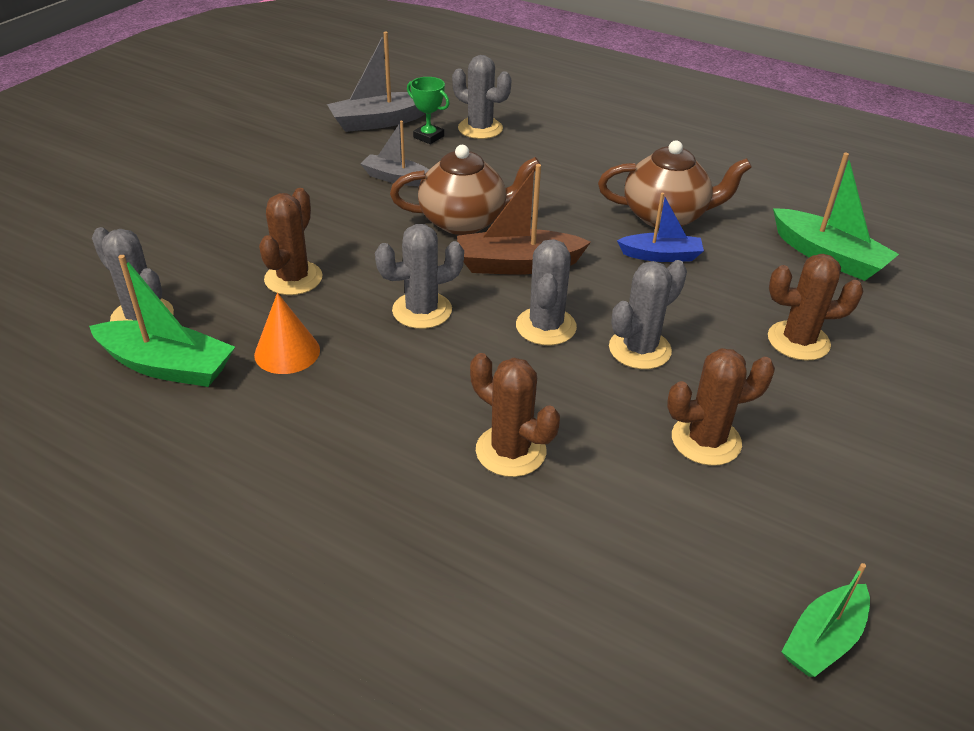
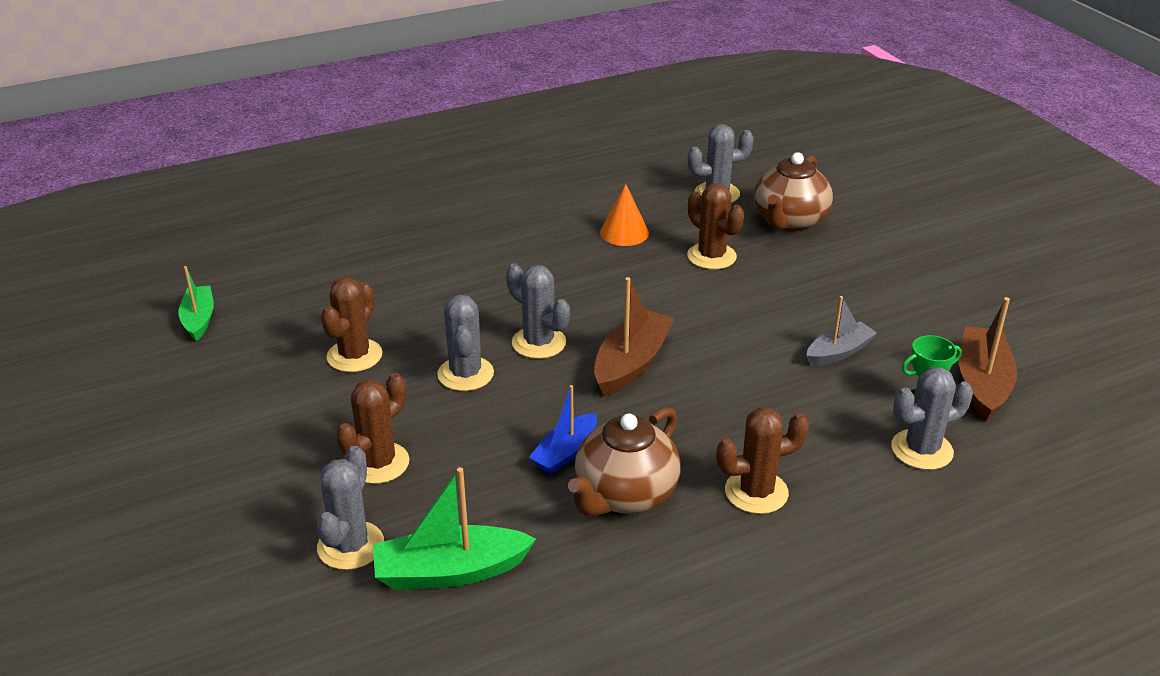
camera: 125 degrees right, 5 degrees down
green boat [89,255,235,387] -> none
grey boat [327,32,425,132] -> brown boat [959,297,1017,422]
grey cactus [375,224,464,329] -> grey cactus moved to [317,446,384,570]
brown teapot [390,145,540,235] -> brown teapot moved to [754,152,833,232]
brown cactus [470,353,560,477] -> brown cactus moved to [716,407,809,514]

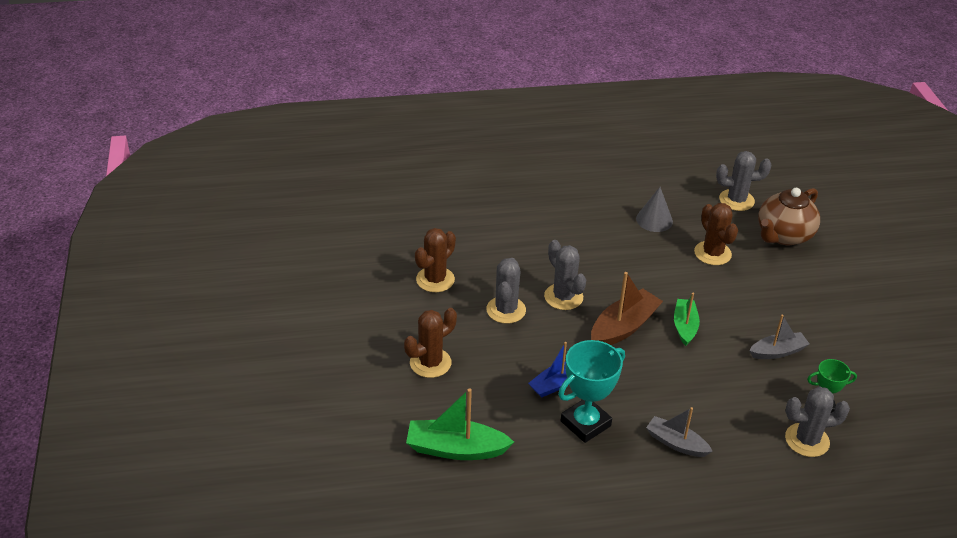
camera: 15 degrees right, 5 degrees up
green boat [178,266,214,341] -> green boat moved to [674,293,700,346]
grey cactus [317,446,384,570] -> none
brown teapot [568,407,681,516] -> turquoise trophy [558,340,625,443]
orange cone [600,184,649,246] -> grey cone [636,187,673,232]
brown cactus [716,407,809,514] -> grey boat [646,407,713,457]
brown boat [959,297,1017,422] -> none

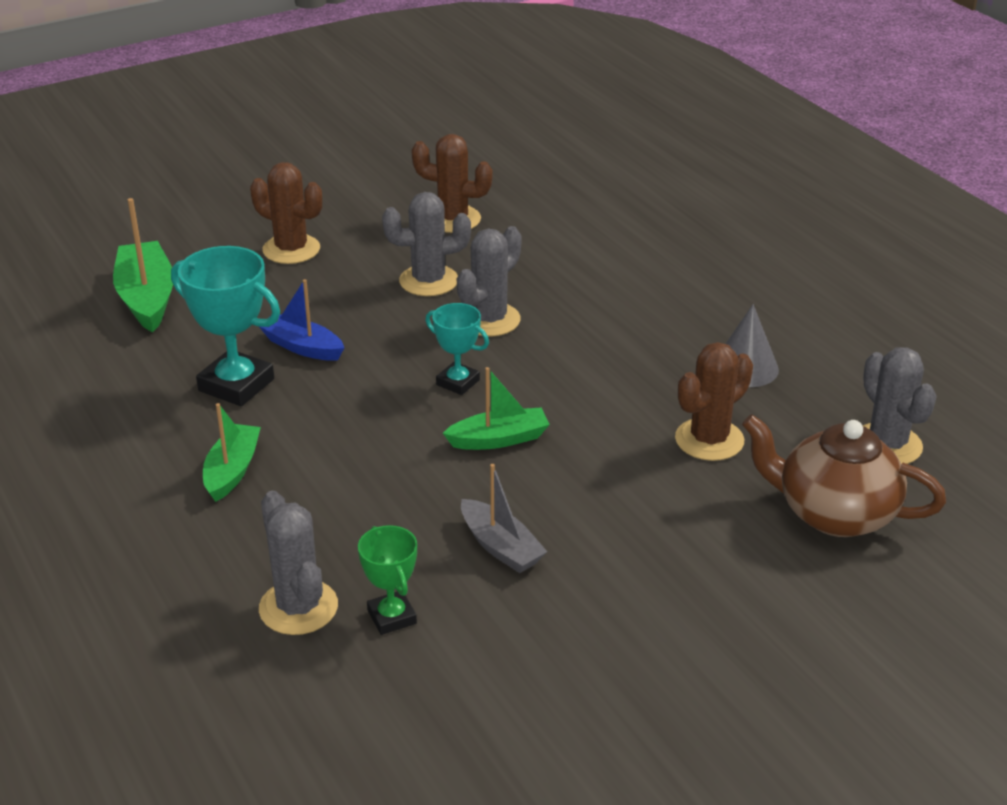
camera: 70 degrees right, 5 degrees down
brown boat [591,272,663,345] -> turquoise trophy [425,303,489,395]
grey boat [646,407,713,457] -> green boat [203,403,261,502]

